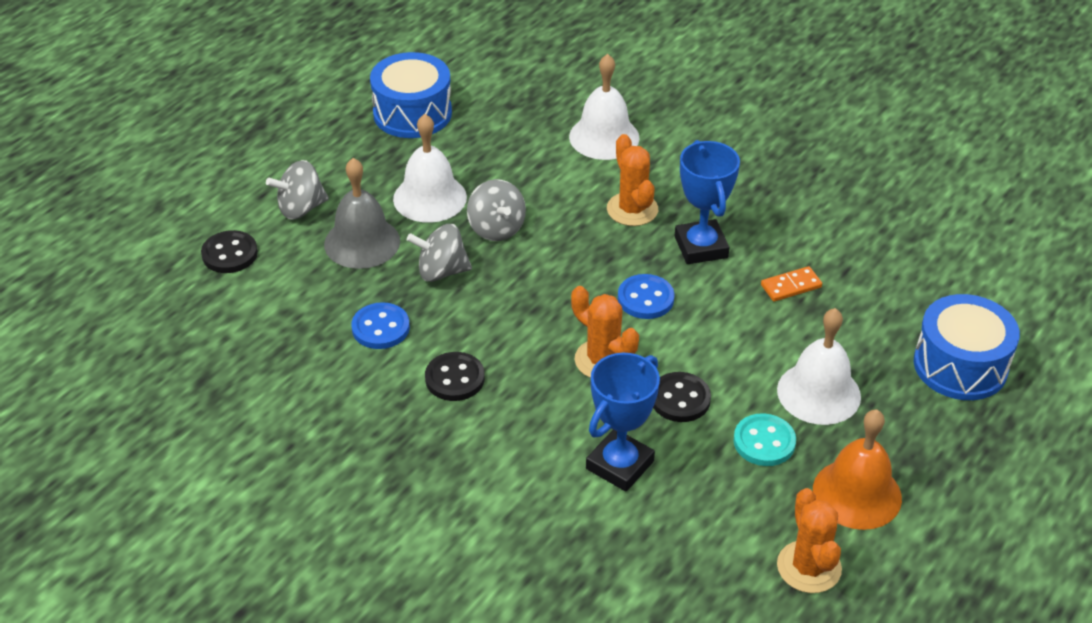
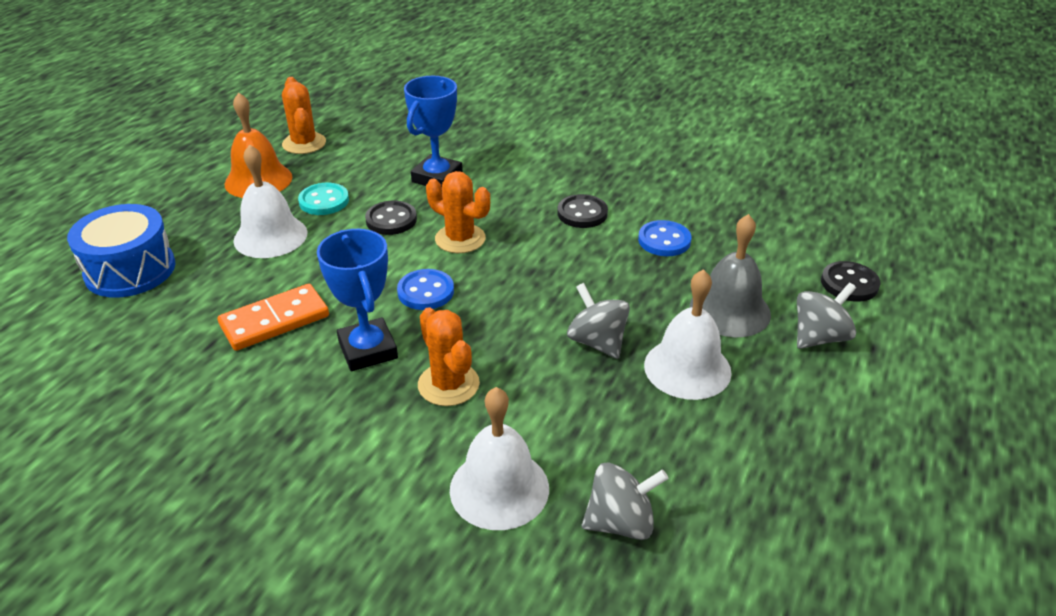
camera: 170 degrees right, 5 degrees down
blue drum [370,52,452,138] -> none
grey spinning top [407,224,472,282] -> grey spinning top moved to [582,462,669,540]
orange domino [761,266,822,302] -> orange domino [218,284,329,351], size x1.70

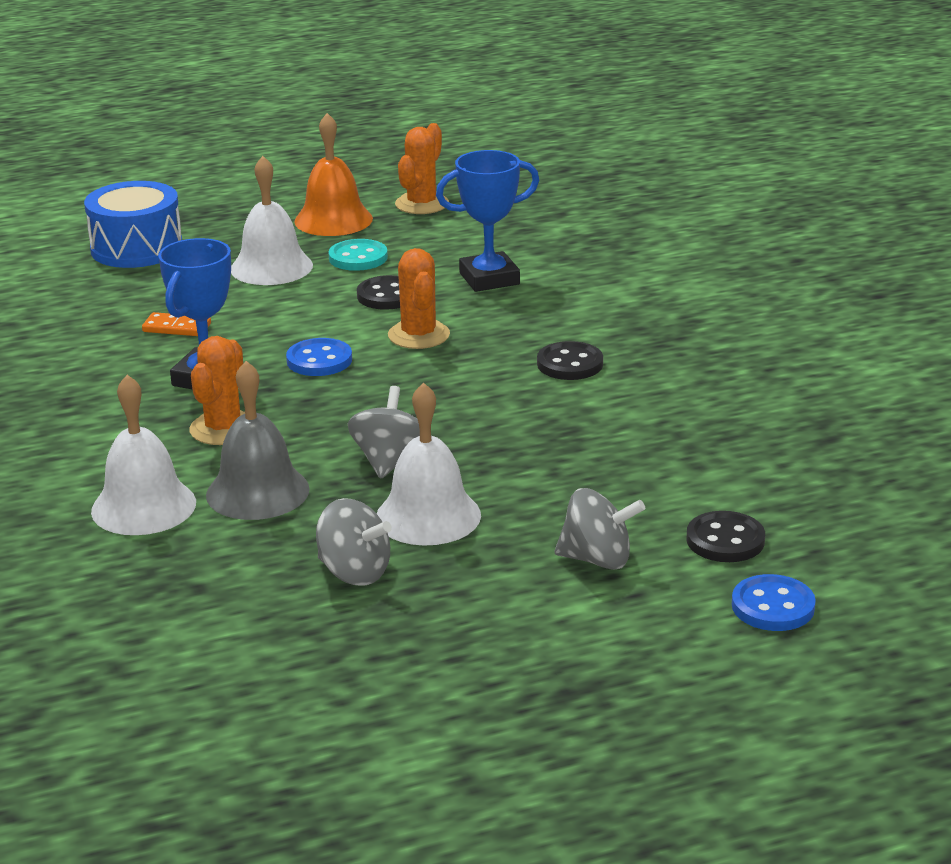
camera: 45 degrees right, 10 degrees down
orange domino [218,284,329,351] -> orange domino [142,312,211,336], size x0.59
grey spinning top [582,462,669,540] -> grey spinning top moved to [316,498,392,586]
blue button [638,220,691,256] -> blue button moved to [732,574,816,631]
grey bell [690,214,771,337] -> grey bell moved to [206,361,310,520]

